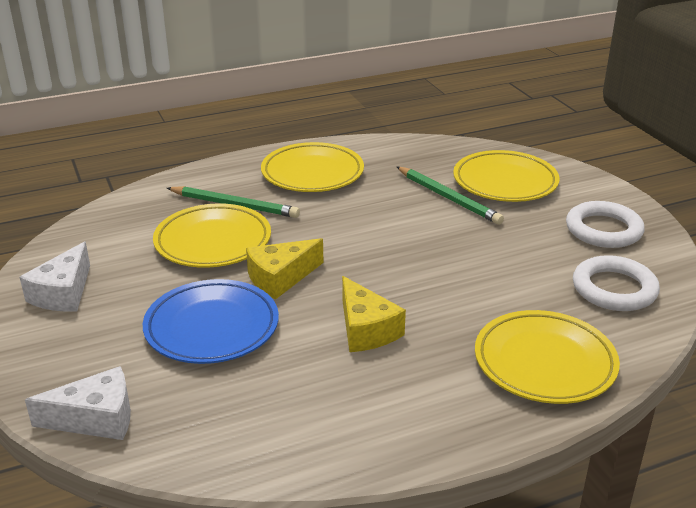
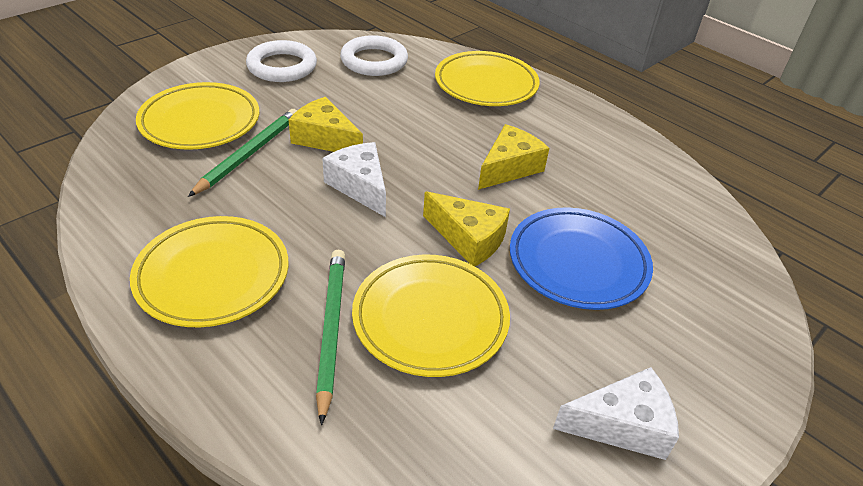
camera: 115 degrees left, 10 degrees up
white cheese [25,366,131,440] -> white cheese moved to [322,142,386,217]
none -> yellow cheese [289,97,363,152]

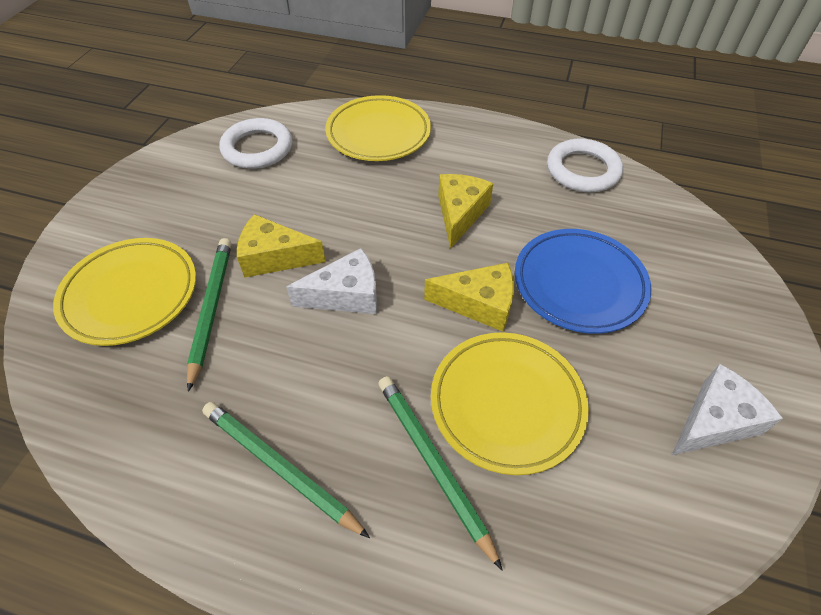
camera: 25 degrees left, 10 degrees up
yellow plate [130,216,289,327] -> green pencil [202,402,370,538]
white ring [246,40,317,82] -> white ring moved to [547,139,623,192]
white cheese [322,142,386,217] -> white cheese turned 135 degrees clockwise [286,248,377,314]

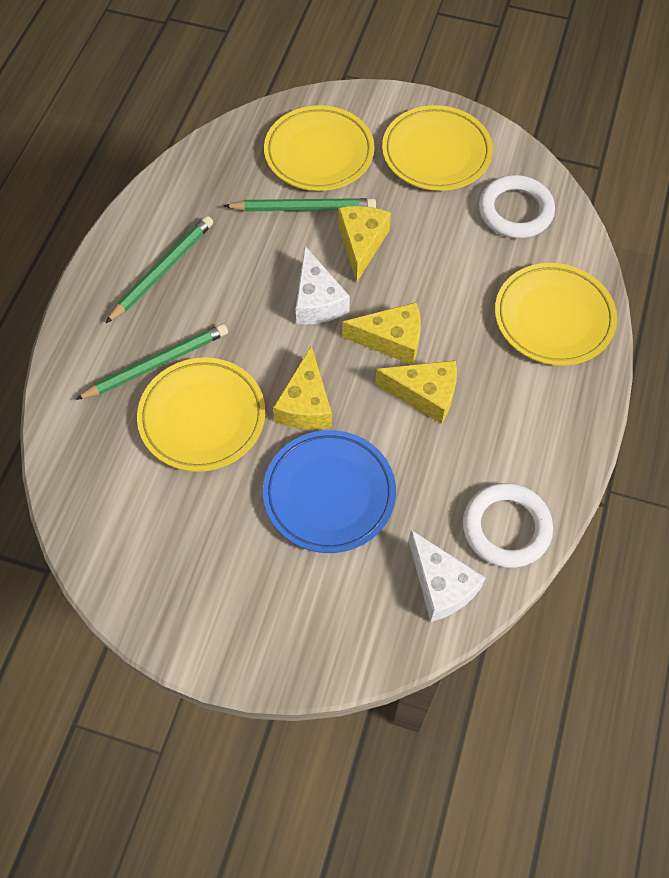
camera: 90 degrees right, 10 degrees up
white cheese [672,364,783,455] -> white cheese moved to [409,530,485,622]
none -> yellow cheese [342,302,421,365]
none -> yellow plate [382,105,493,191]

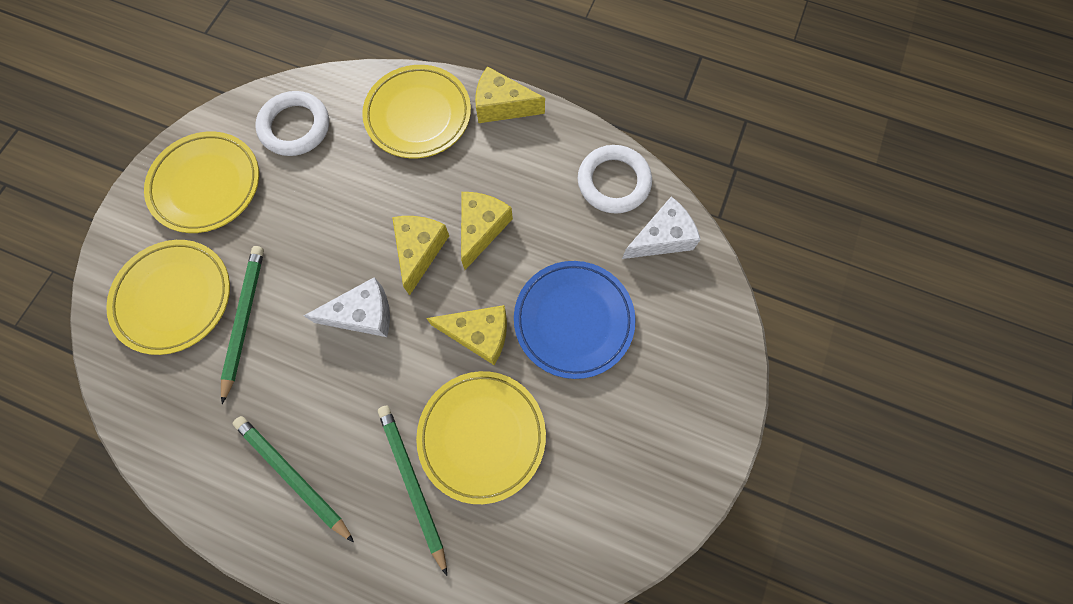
camera: 85 degrees left, 10 degrees up
yellow cheese [338,206,391,282] -> yellow cheese moved to [475,66,545,123]

